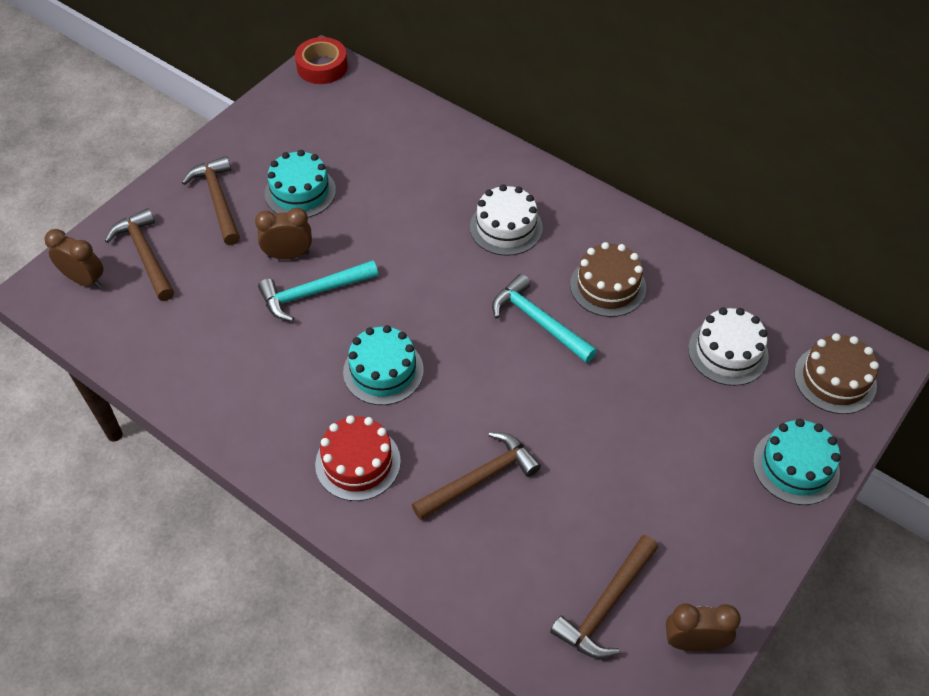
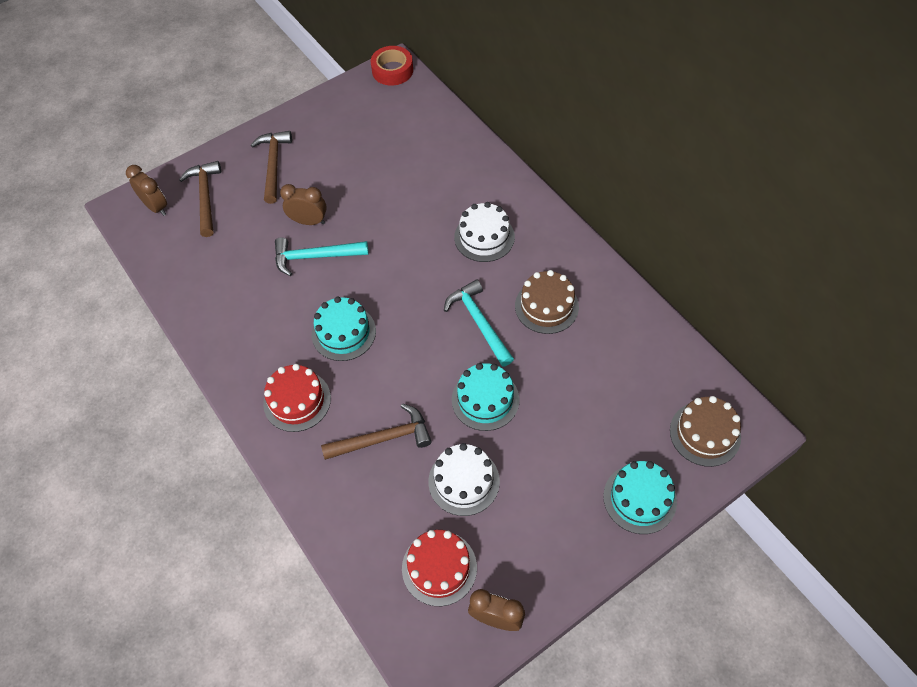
camera: 20 degrees right, 5 degrees up
turquoise cake [265,150,336,218] -> turquoise cake moved to [452,363,519,431]
brown hammer [550,535,658,659] -> red cake [402,530,477,606]
white cake [688,307,769,386] -> white cake moved to [428,443,500,516]

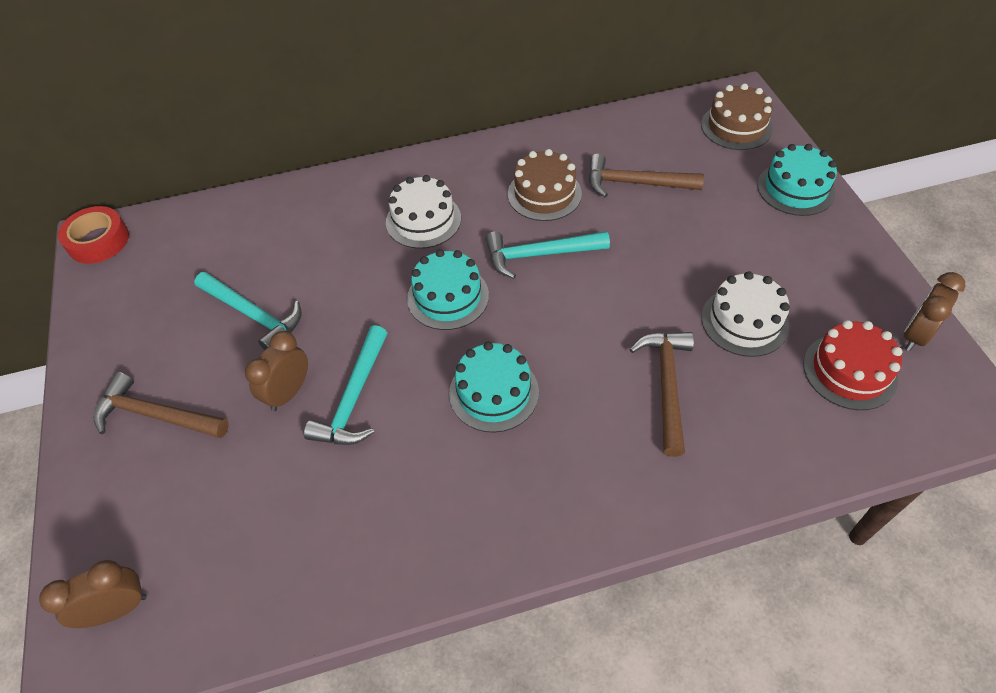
camera: 70 degrees left, 5 degrees down
brown hammer [179,161,221,237] -> brown hammer moved to [589,154,704,197]
red cake [263,364,331,432] -> none
turquoise cake [452,363,519,431] -> turquoise cake moved to [407,249,489,330]
none -> turquoise hammer [194,272,302,350]

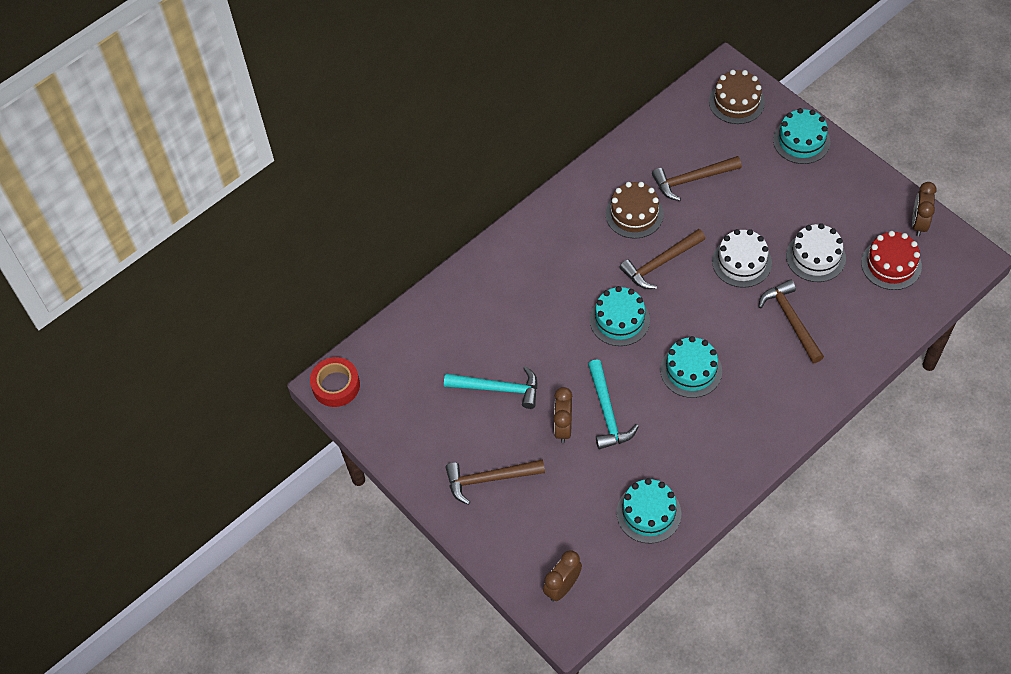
camera: 25 degrees left, 5 degrees up
white cake [386,175,461,249] -> white cake moved to [712,229,772,288]
turquoise hammer [486,231,610,279] -> brown hammer [620,229,705,289]
none -> turquoise cake [617,478,681,543]

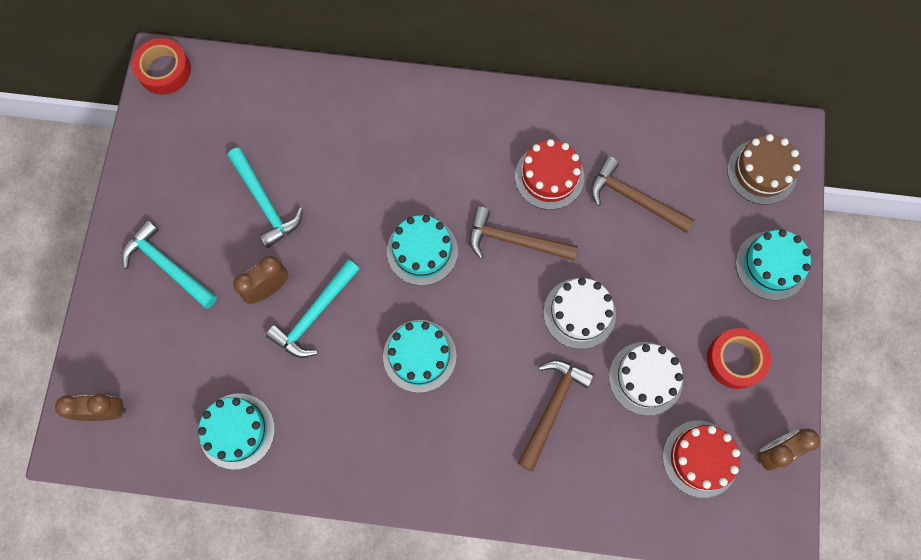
camera: 45 degrees right, 15 degrees up
brown hammer [445,459,545,505] -> turquoise hammer [122,220,217,309]
brown cake [605,182,664,239] -> red cake [515,139,584,210]
none -> red tape [707,328,771,389]

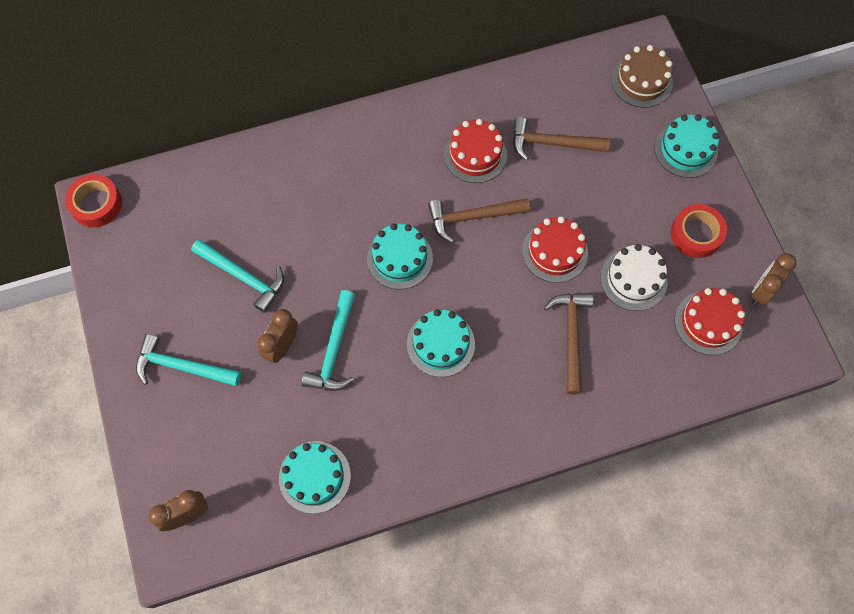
camera: 25 degrees left, 5 degrees down
white cake [543,278,616,349] -> red cake [522,216,588,283]

